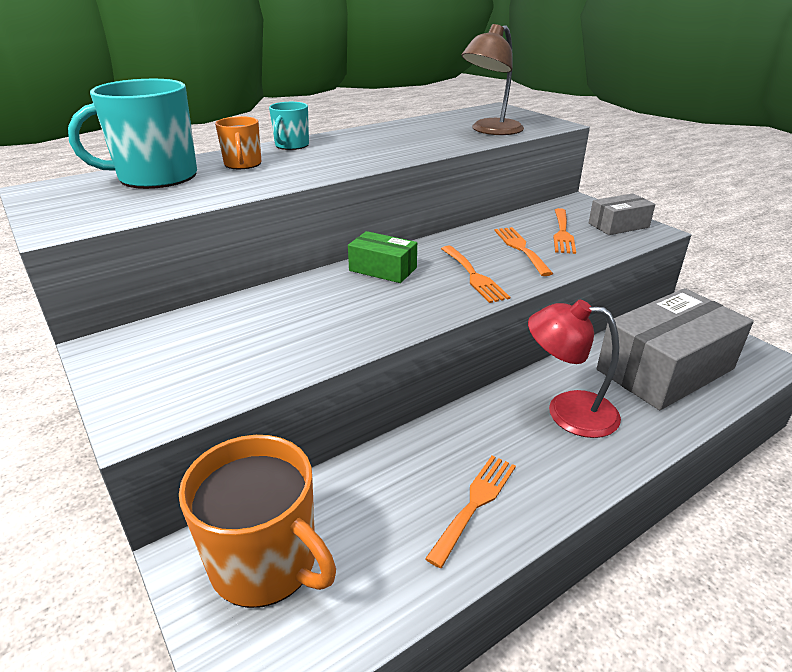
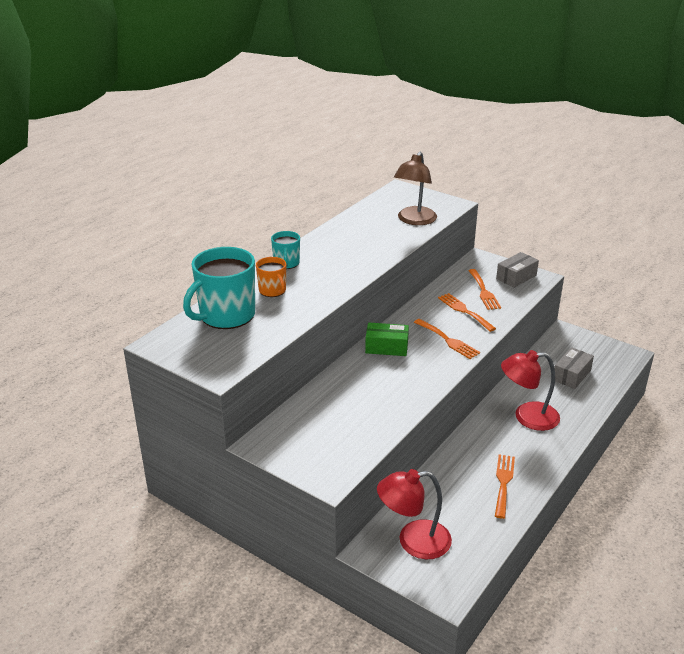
camera: 20 degrees left, 0 degrees up
orange mug [179,435,336,608] -> red lamp [377,469,452,559]
grey box [597,288,754,410] -> grey box [554,347,594,389], size x0.49

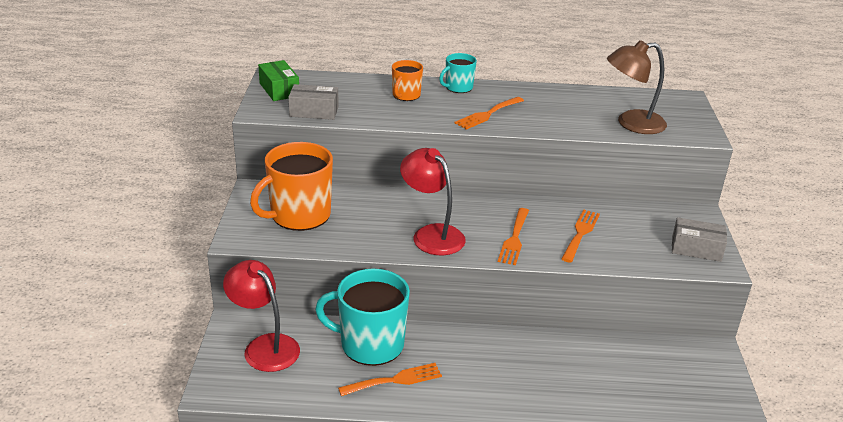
camera: 55 degrees right, 0 degrees up
turquoise mug [183,247,255,329] -> turquoise mug moved to [315,269,410,366]
green box [365,323,409,356] -> green box moved to [258,60,299,101]
orange fork [468,269,501,310] -> orange fork moved to [454,97,524,130]
red lamp [501,350,560,431] -> red lamp moved to [400,148,466,255]
grey box [554,347,594,389] -> grey box moved to [288,84,339,120]
none -> orange mug [250,142,333,231]

